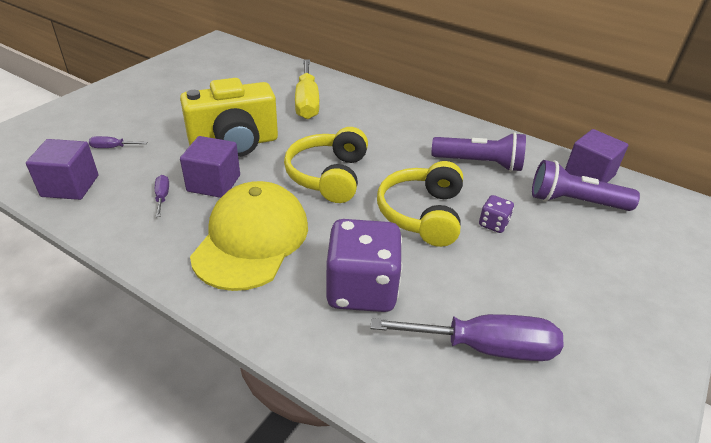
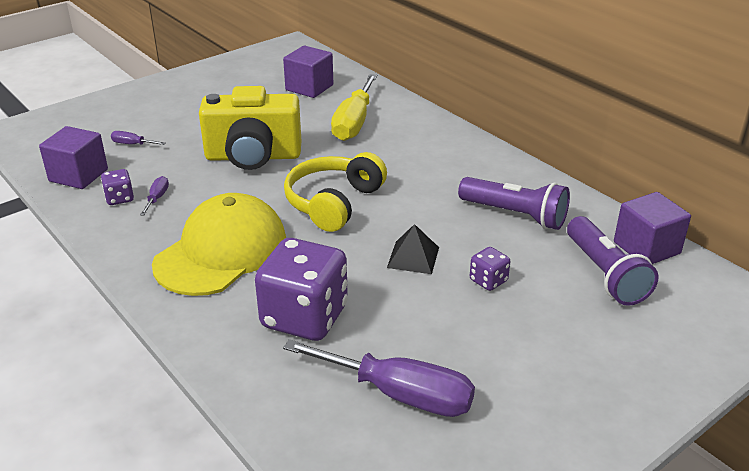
camera: 20 degrees right, 5 degrees down
purple cube [180,136,240,198] -> purple cube moved to [283,46,333,98]
yellow headphones [377,161,463,247] -> black pyramid [387,224,439,274]
purple flashlight [532,160,640,211] -> purple flashlight turned 135 degrees counterclockwise [567,216,659,306]
none -> purple dice [101,169,134,205]

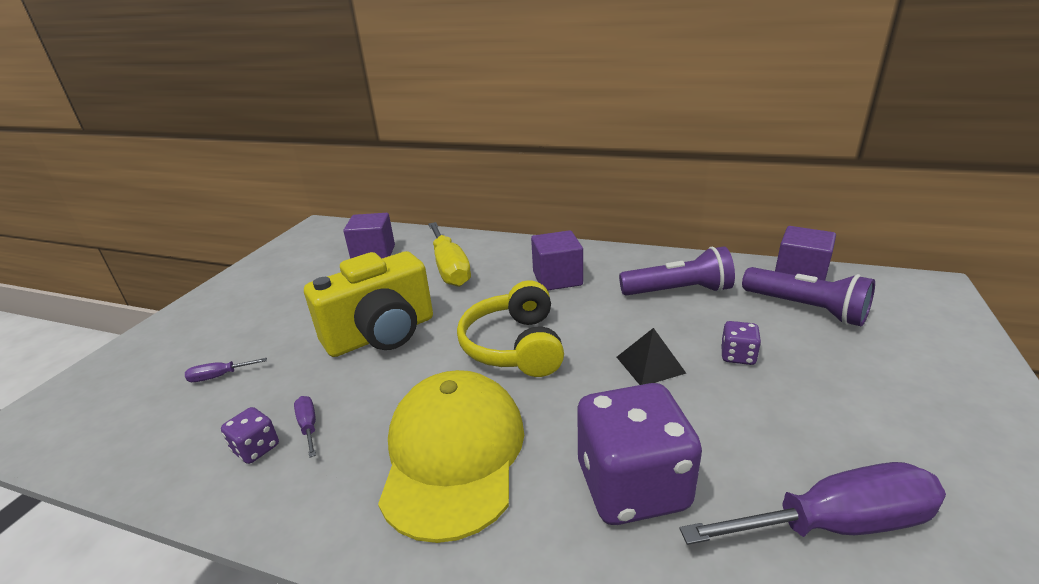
camera: 30 degrees left, 5 degrees down
purple cube [39,126,108,189] -> purple cube moved to [531,230,583,290]

